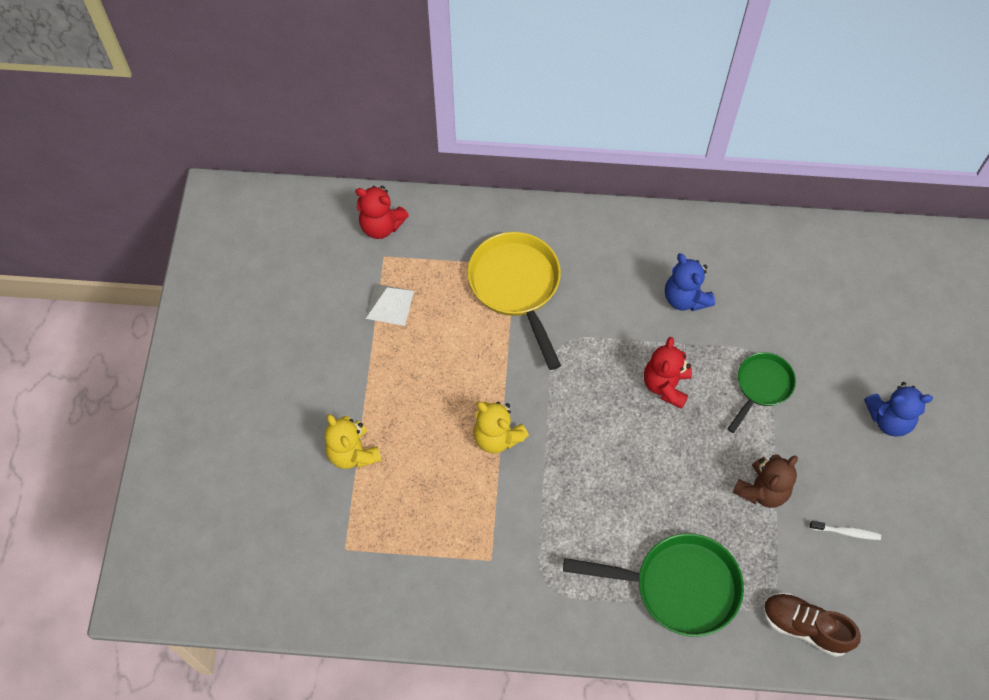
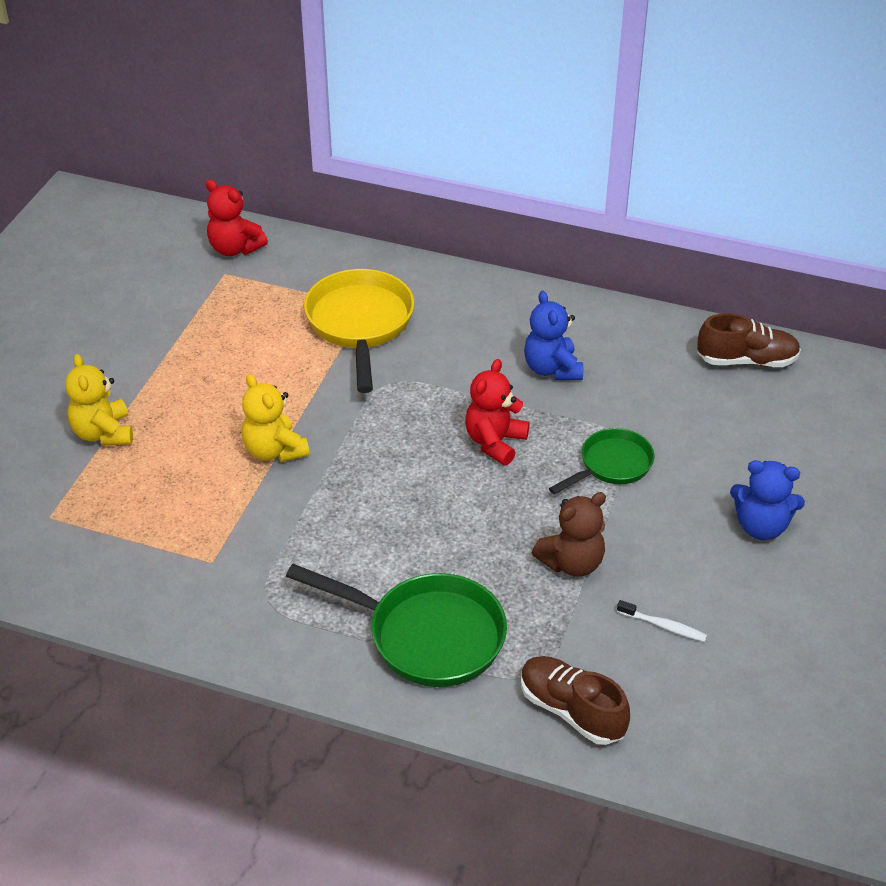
camera: 15 degrees right, 20 degrees down
white pyramid [366,284,414,326] -> none
none -> brown shoe [697,313,801,367]

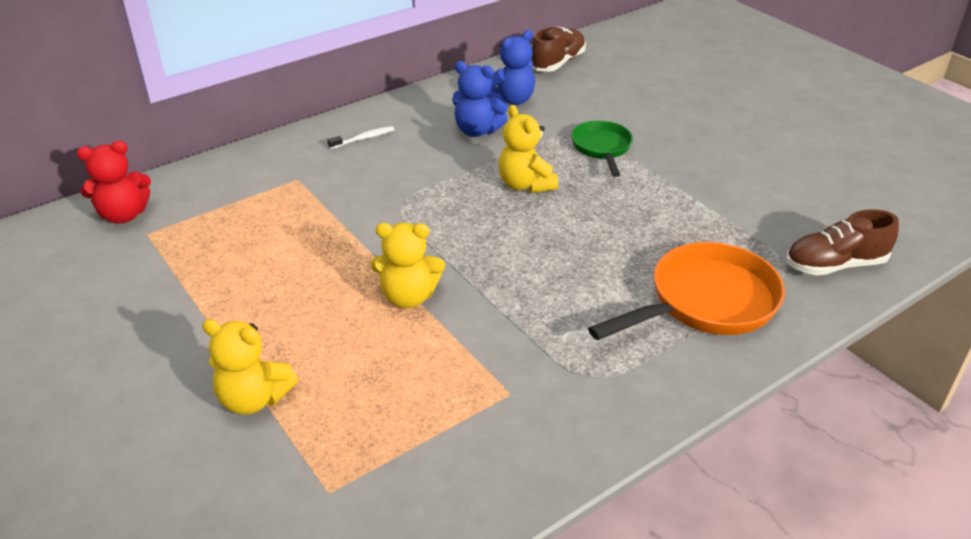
camera: 55 degrees left, 5 degrees down
green pan [286,564,507,687] -> orange pan [588,242,785,340]
yellow pan [304,269,414,393] -> none
red teddy bear [465,359,530,465] -> yellow teddy bear [498,105,558,193]
brown teddy bear [532,492,606,577] -> none
white toothbrush [617,600,707,642] -> white toothbrush moved to [327,126,395,149]
blue teddy bear [730,460,805,540] -> blue teddy bear moved to [487,30,535,105]

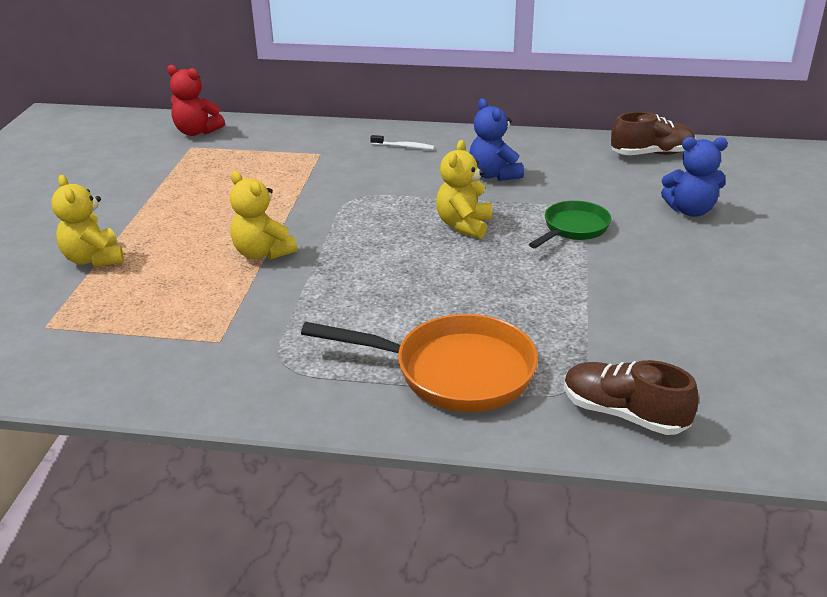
camera: 45 degrees right, 5 degrees down
blue teddy bear [487,30,535,105] -> blue teddy bear moved to [661,137,728,217]

